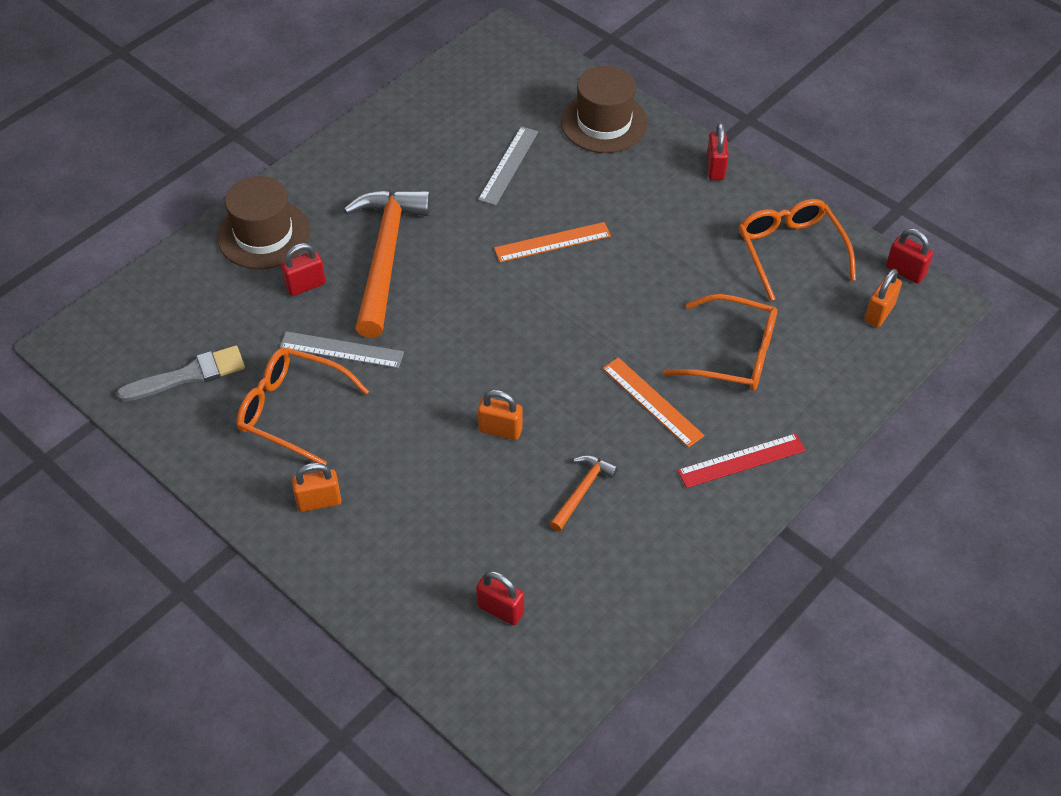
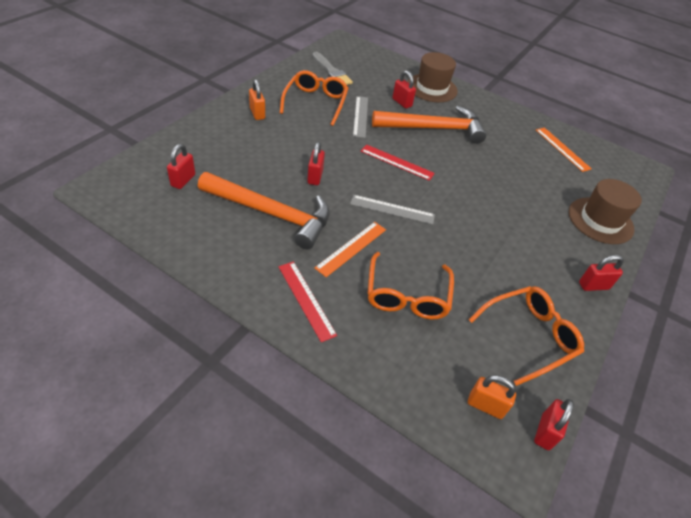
camera: 75 degrees right, 5 degrees down
grey ruler [478,126,538,206] -> grey ruler moved to [350,195,435,224]
orange padlock [478,390,523,440] -> red padlock [307,142,325,185]
orange ruler [494,222,611,262] -> orange ruler moved to [536,127,592,172]
orange hammer [550,455,618,531] -> orange hammer [198,172,330,250], size x2.21
none -> red ruler [361,145,435,181]

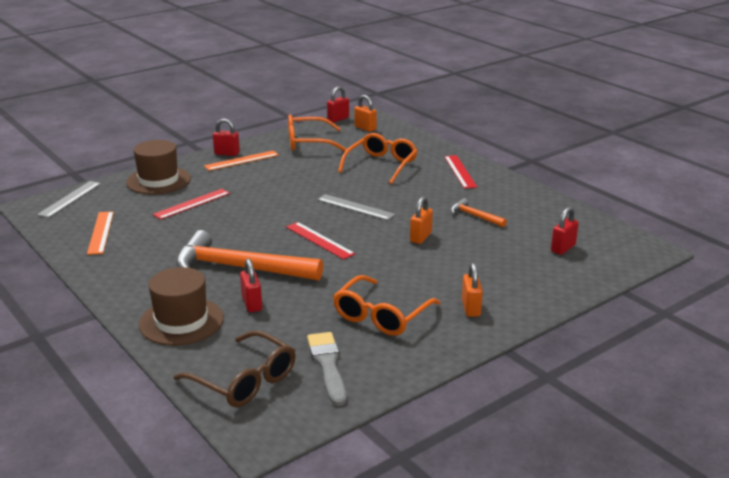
camera: 155 degrees left, 20 degrees down
orange hammer [198,172,330,250] -> orange hammer [451,198,507,227], size x0.45
red padlock [307,142,325,185] -> orange padlock [410,196,433,244]
orange ruler [315,222,386,277] -> orange ruler moved to [204,150,279,171]
grey ruler [353,96,368,138] -> grey ruler moved to [37,181,101,218]
none -> red ruler [153,189,230,220]
none -> brown glasses [174,331,296,407]

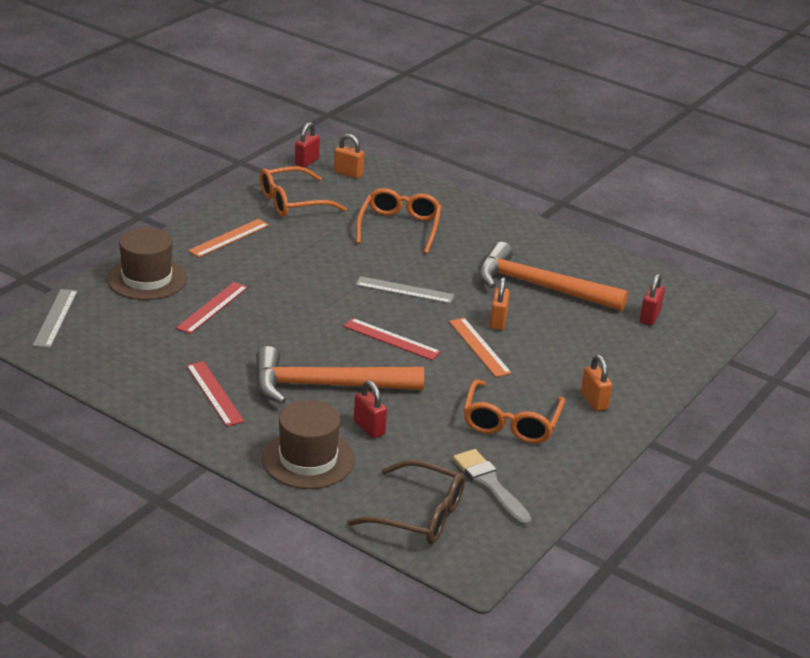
camera: 20 degrees left, 5 degrees up
orange ruler [87,211,114,255] -> orange ruler moved to [449,318,512,377]
red padlock [213,119,240,156] -> none
red ruler [444,155,477,189] -> red ruler moved to [186,361,245,426]
orange hammer [451,198,507,227] -> orange hammer [479,242,628,311], size x2.21

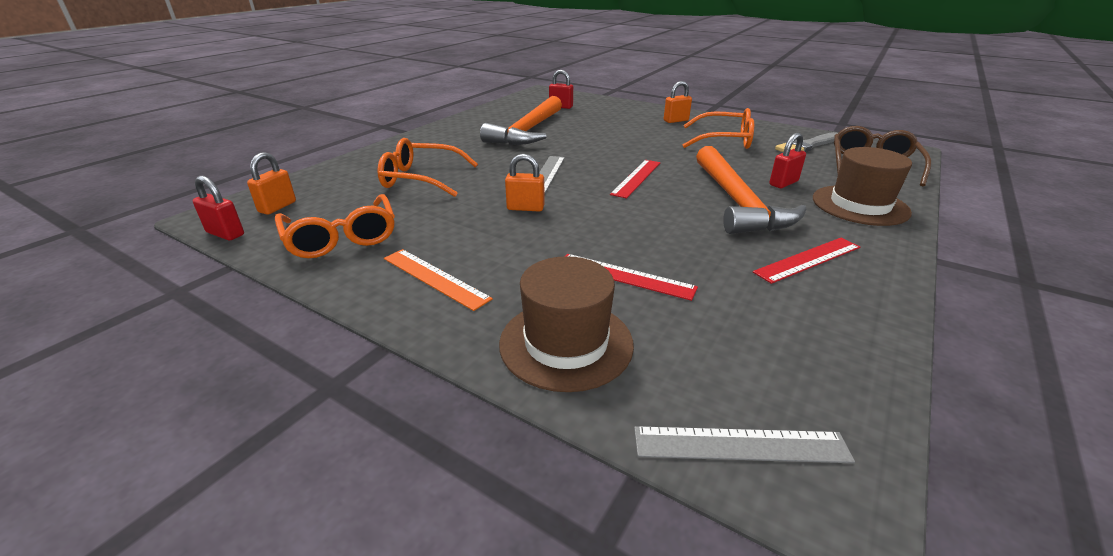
camera: 90 degrees left, 0 degrees up
orange ruler [449,318,512,377] -> none
orange padlock [490,277,510,330] -> orange padlock moved to [505,154,545,212]

